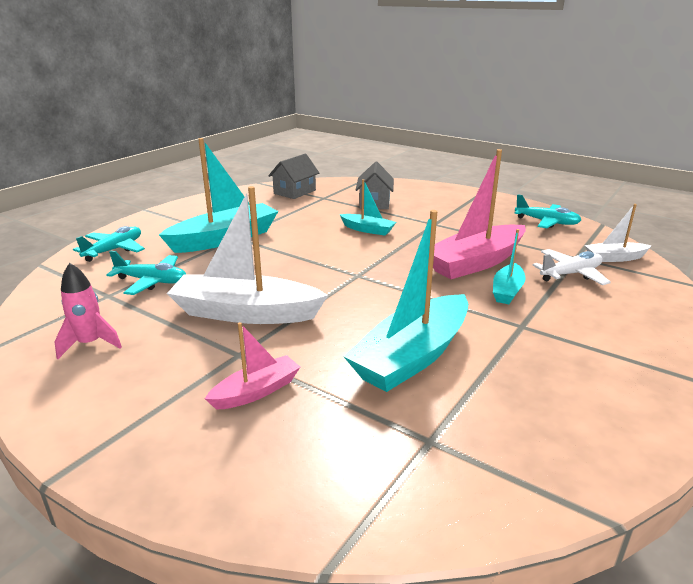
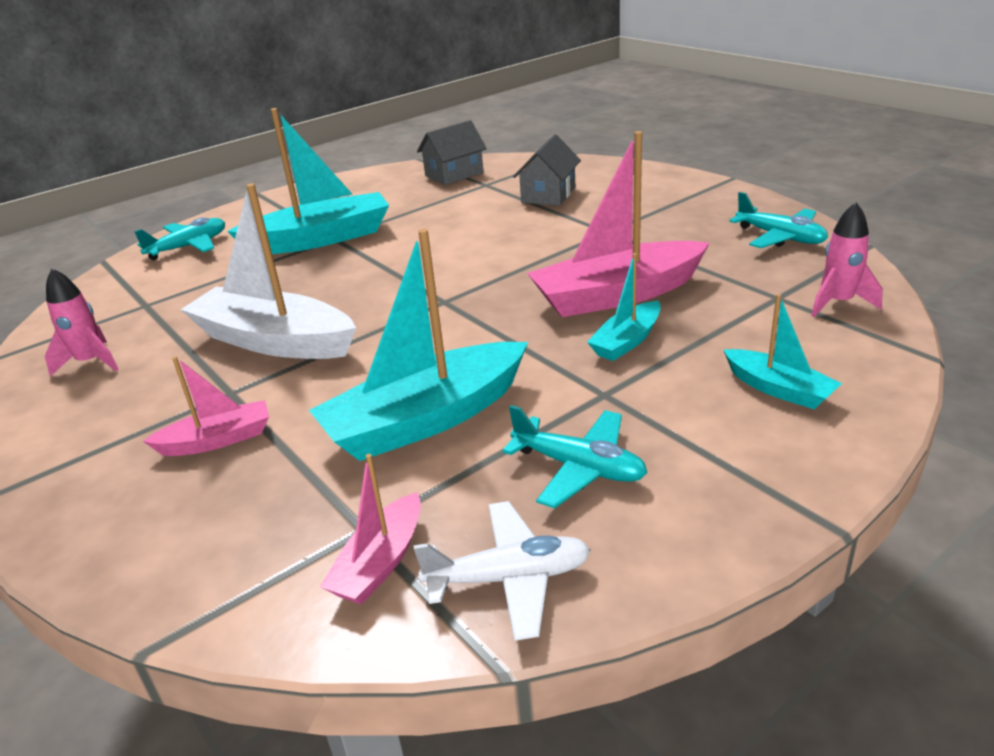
camera: 20 degrees right, 5 degrees up
turquoise plane [107,251,186,295] -> turquoise plane moved to [502,405,647,508]
turquoise boat [340,179,396,235] -> turquoise boat moved to [724,294,842,409]
white plane [532,249,611,285] -> white plane moved to [414,501,591,641]
white boat [585,204,652,262] -> pink rocket [811,202,883,317]
none -> pink boat [320,454,421,605]

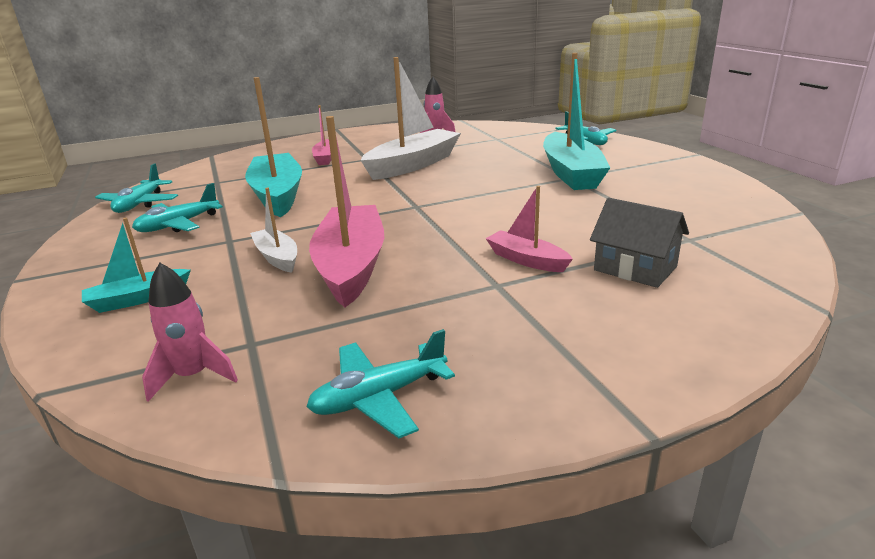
camera: 105 degrees right, 5 degrees down
pink boat [320,454,421,605] -> pink boat moved to [486,186,573,272]
white plane [414,501,591,641] -> turquoise plane [95,164,178,213]
grey house [417,120,487,185] -> none
turquoise boat [587,253,661,361] -> white boat [250,187,297,273]

